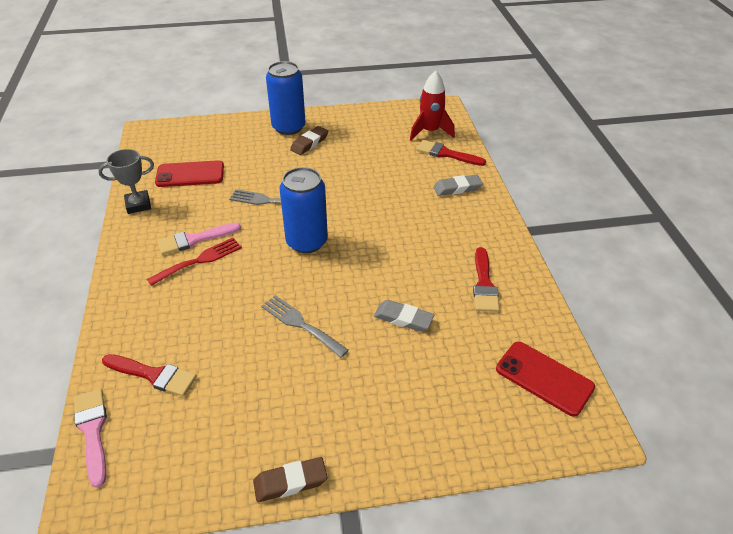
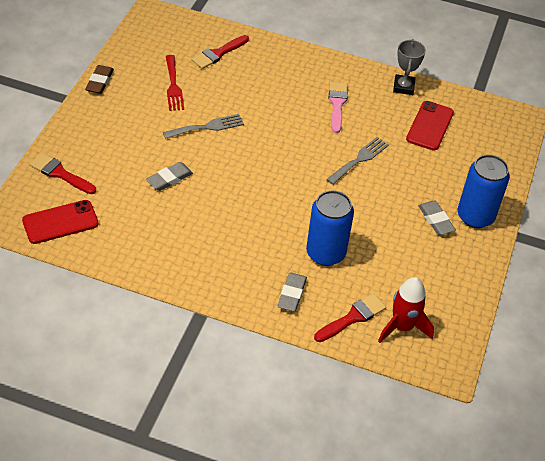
camera: 115 degrees right, 5 degrees up
pink brush [74,389,107,488] -> none
red fork [147,238,242,286] -> red fork moved to [166,55,184,111]
blue can [280,167,328,253] -> blue can moved to [306,190,354,266]
brown eraser [290,126,328,155] -> grey eraser [418,201,456,235]
red brush [473,247,500,312] -> red brush moved to [30,153,96,194]

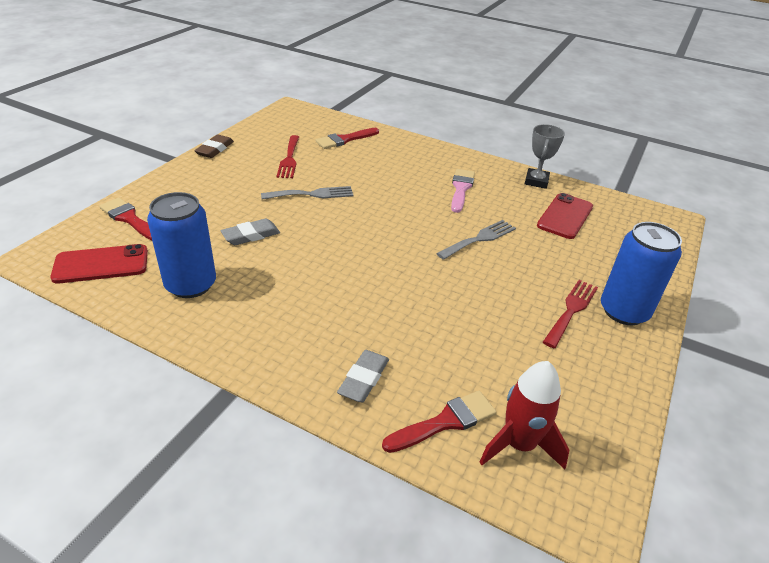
camera: 10 degrees right, 10 degrees down
blue can [306,190,354,266] -> blue can moved to [147,192,216,298]
grey eraser [418,201,456,235] -> red fork [543,280,598,348]

